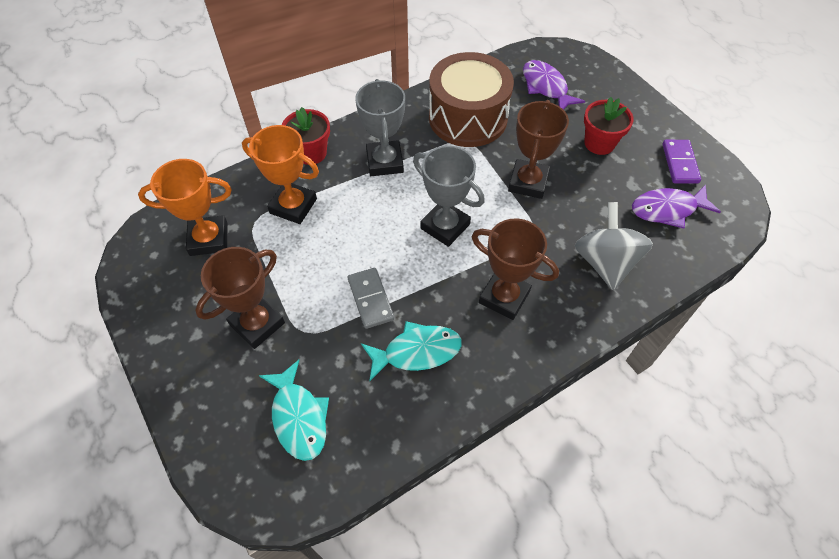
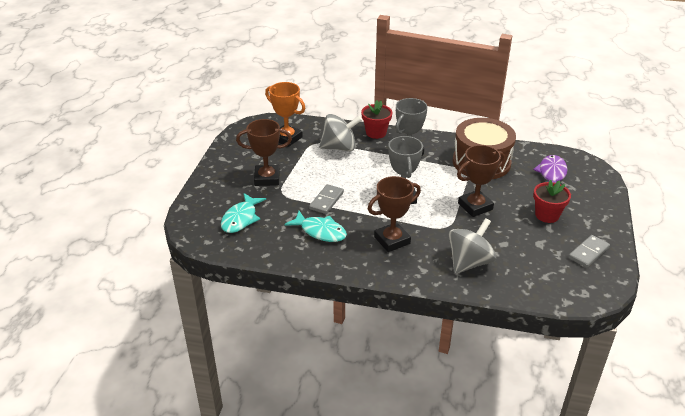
camera: 45 degrees right, 20 degrees down
orange trophy [242,125,319,224] -> grey spinning top [319,114,362,151]
brown trophy [472,219,559,320] -> brown trophy turned 75 degrees clockwise [368,176,421,252]
purple fish [632,184,721,228] -> none
purple domino [662,140,701,184] -> grey domino [568,235,610,268]

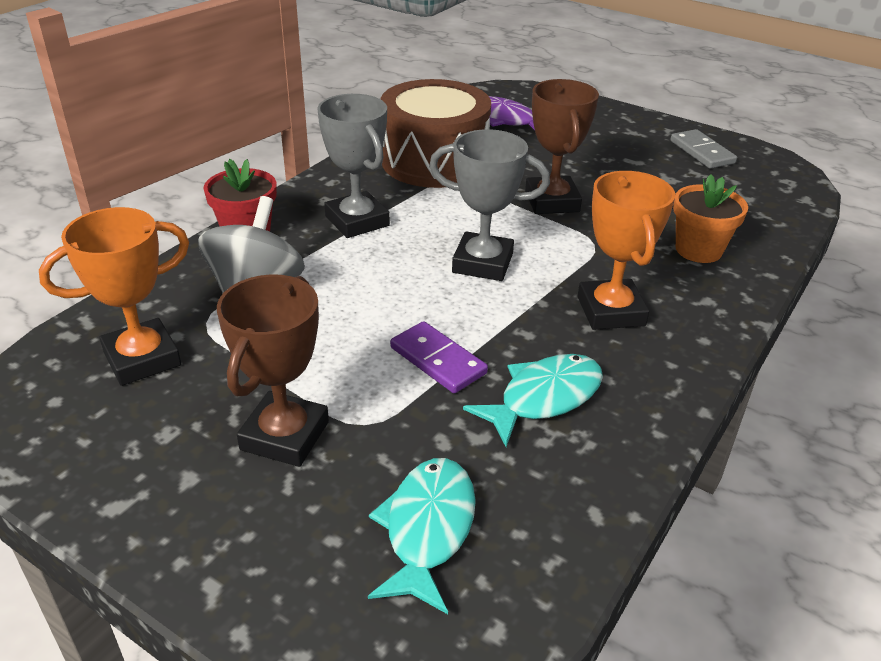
camera: 70 degrees left, 0 degrees up
turquoise fish [221,193,266,233] -> turquoise fish turned 120 degrees counterclockwise [368,458,476,614]
grey domino [309,184,344,214] -> purple domino [390,321,488,393]
brown trophy [368,176,421,252] -> orange trophy [578,171,675,330]
grey spinning top [448,218,496,274] -> orange flower pot [673,174,748,263]
red flower pot [533,180,571,223] -> none

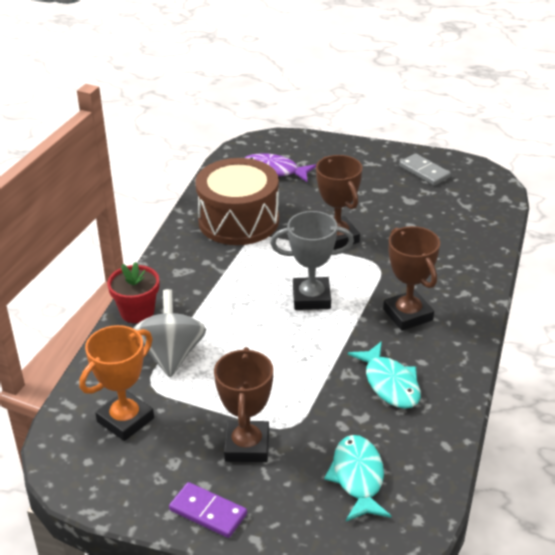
camera: 15 degrees left, 0 degrees up
grey trophy [317,94,390,238] -> none
purple domino [390,321,488,393] -> purple domino moved to [169,482,247,538]
turquoise fish [463,354,603,447] -> turquoise fish turned 120 degrees clockwise [348,341,421,409]
orange trophy [578,171,675,330] -> brown trophy [383,226,440,331]
orange flower pot [673,174,748,263] -> none

